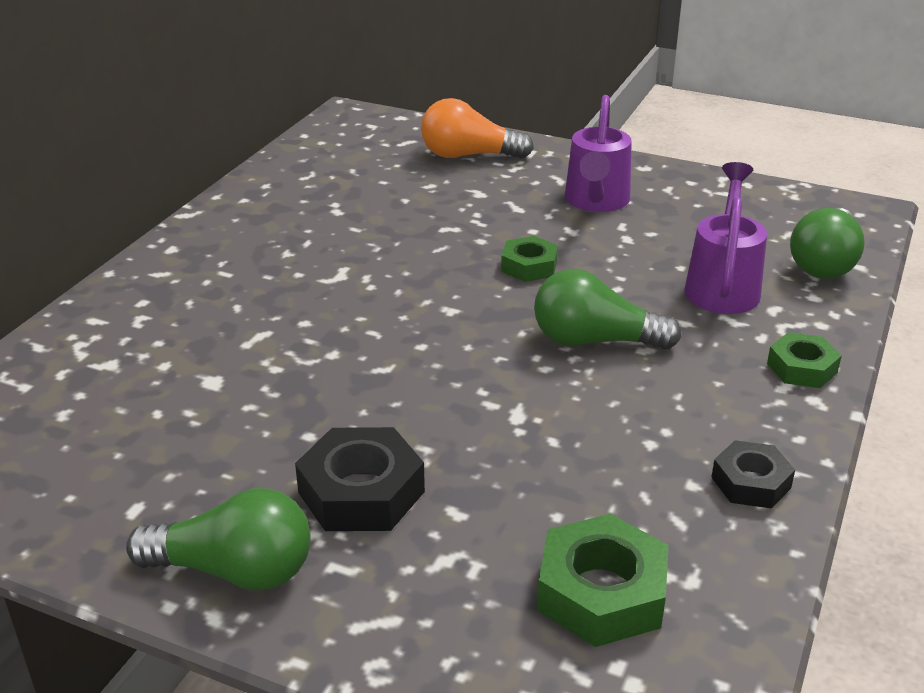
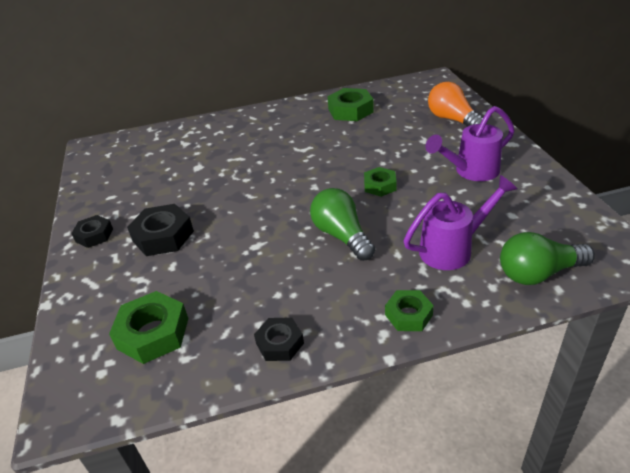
camera: 55 degrees right, 5 degrees up
green light bulb [126,488,311,590] -> black nut [71,215,113,248]
none -> green nut [327,88,374,121]

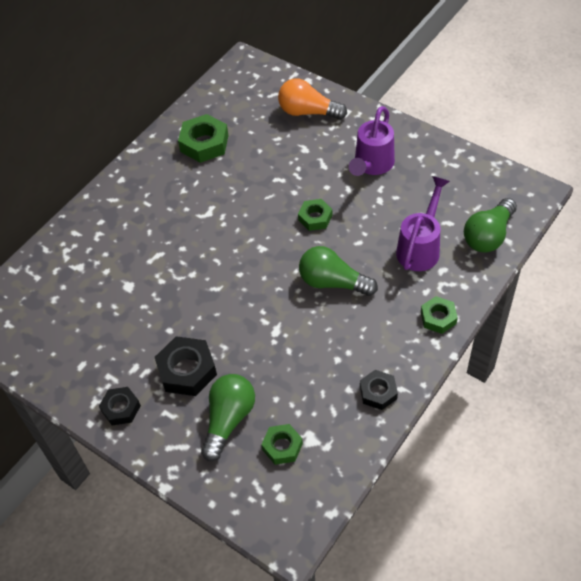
camera: 40 degrees left, 15 degrees up
green nut [109,291,189,364] -> green nut [261,424,303,465], size x0.63
none -> green light bulb [201,374,255,461]

